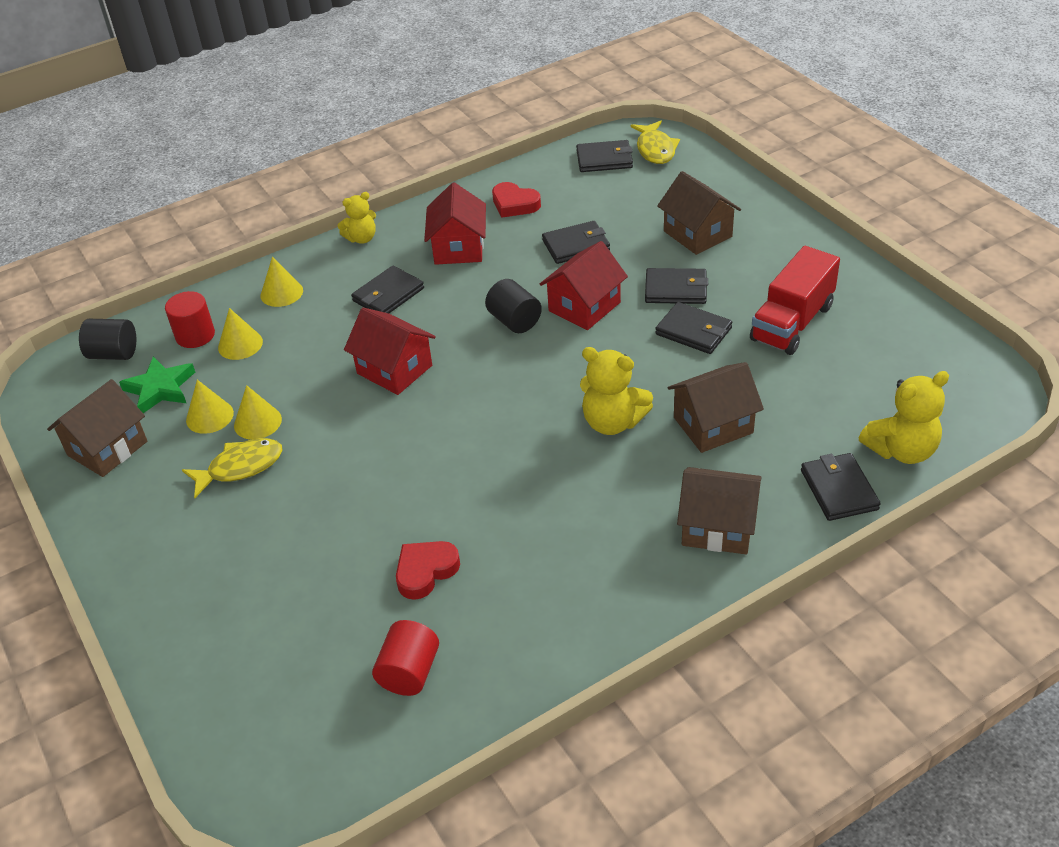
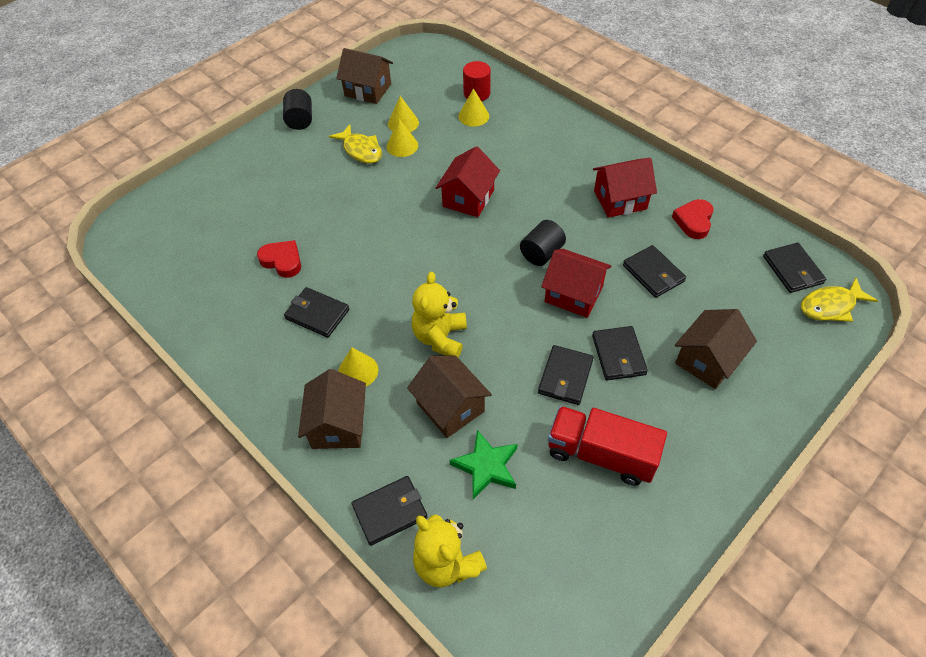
camera: 75 degrees right, 10 degrees up
black cylinder [79,319,136,360] -> black cylinder moved to [283,89,312,130]
green star [119,356,195,413] -> green star moved to [449,430,518,499]
yellow cone [261,256,303,307] -> yellow cone moved to [338,347,378,386]
yellow teddy bear [338,192,376,244] -> none
black wallet [351,266,424,313] -> black wallet moved to [284,287,349,338]
red cylinder [372,620,439,696] -> none

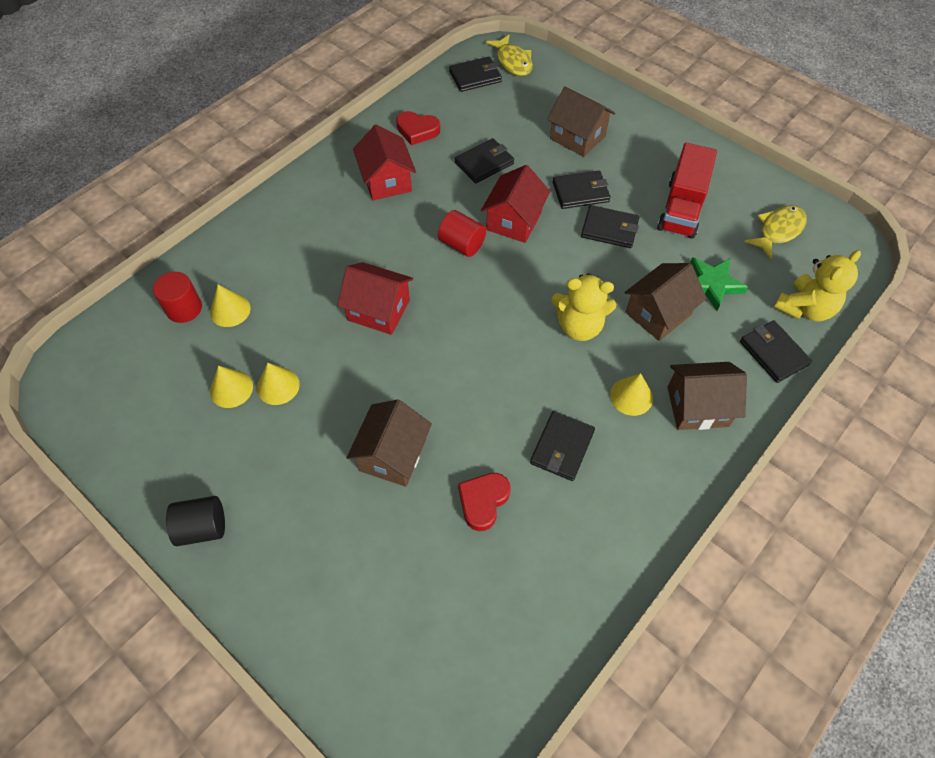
camera: 95 degrees left, 5 degrees up
yellow fish [329,124,382,163] -> yellow fish moved to [744,205,807,259]
brown house [336,48,393,104] -> brown house moved to [347,400,432,487]
black cylinder [520,220,566,266] -> red cylinder [438,210,486,257]

